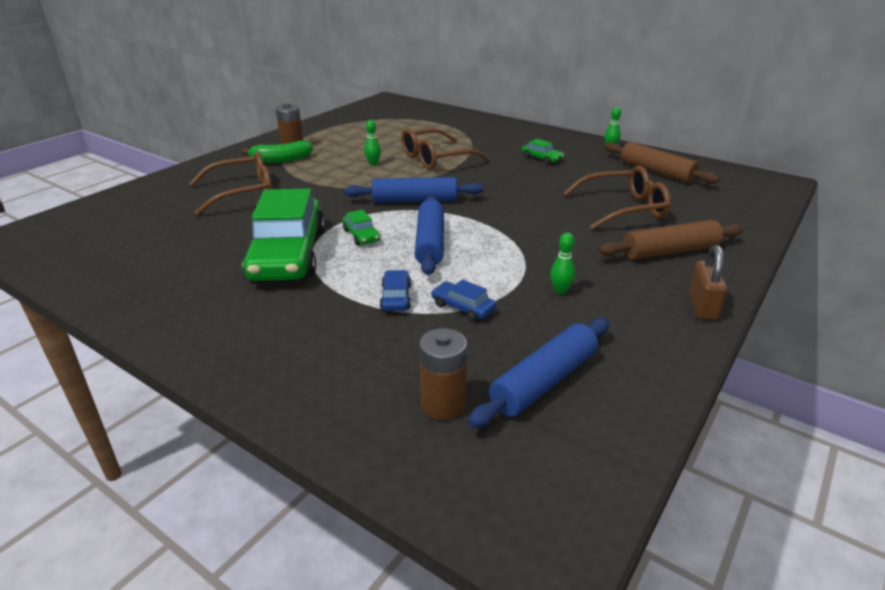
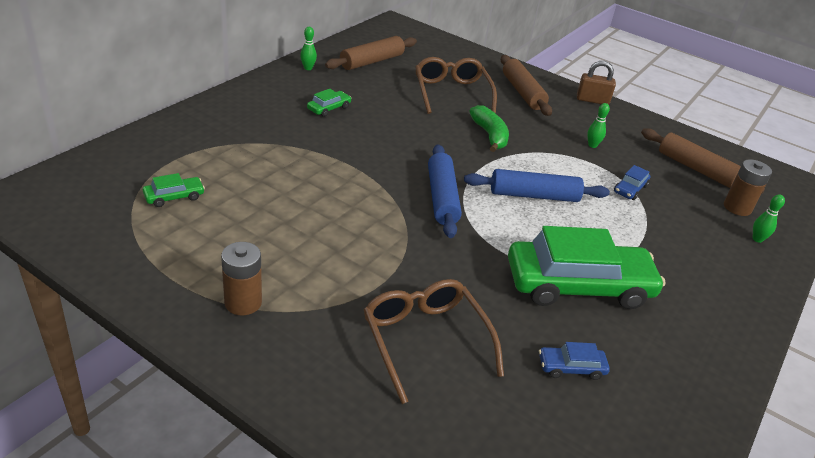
camera: 95 degrees left, 5 degrees up
green banana [242,141,313,163] -> green banana moved to [469,105,509,152]
green car [343,209,380,246] -> green car moved to [143,173,205,207]
green bowling pin [364,120,381,165] -> green bowling pin moved to [753,194,785,243]
blue car [380,270,411,311] -> blue car moved to [539,342,610,380]
brown glasses [401,128,490,170] -> none
blue rolling pin [468,318,610,428] -> brown rolling pin [641,128,765,193]

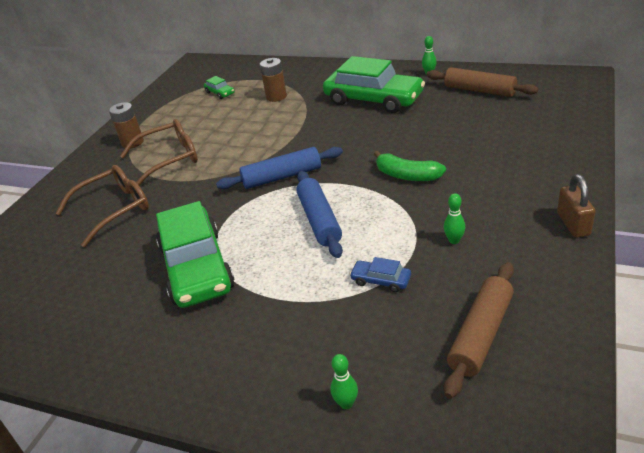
camera: 85 degrees right, 0 degrees up
green car [307,89,351,117] -> green car [323,56,425,113], size x2.46
brown glasses [415,57,497,114] -> brown glasses moved to [120,119,198,186]
green banana [469,105,509,152] -> green banana turned 60 degrees clockwise [374,151,446,181]
brown rolling pin [501,55,552,116] -> none
blue car [539,342,610,380] -> none
brown battery [724,159,772,216] -> brown battery moved to [260,58,287,102]

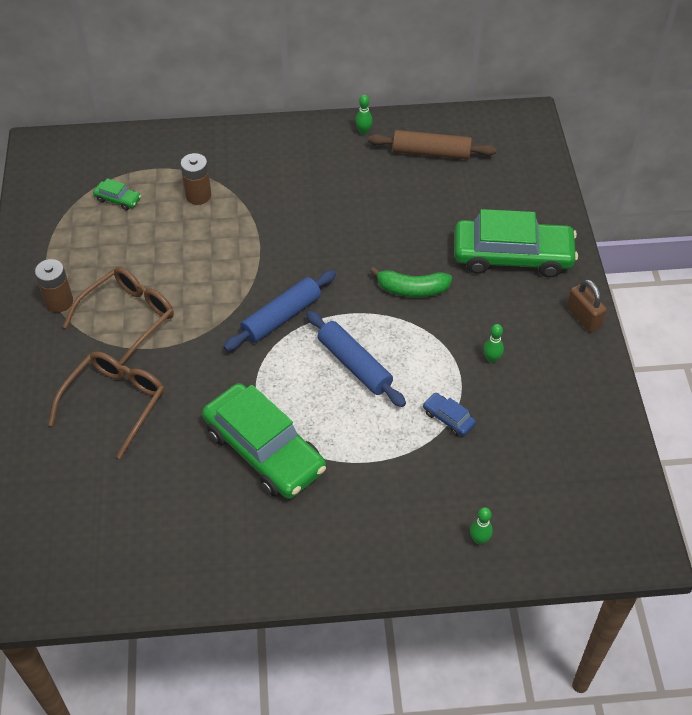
camera: 30 degrees left, 15 degrees up
green car [323,56,425,113] -> green car moved to [454,209,578,278]
blue car [350,257,411,292] -> blue car turned 45 degrees clockwise [423,393,476,436]
brown rolling pin [444,262,514,399] -> none

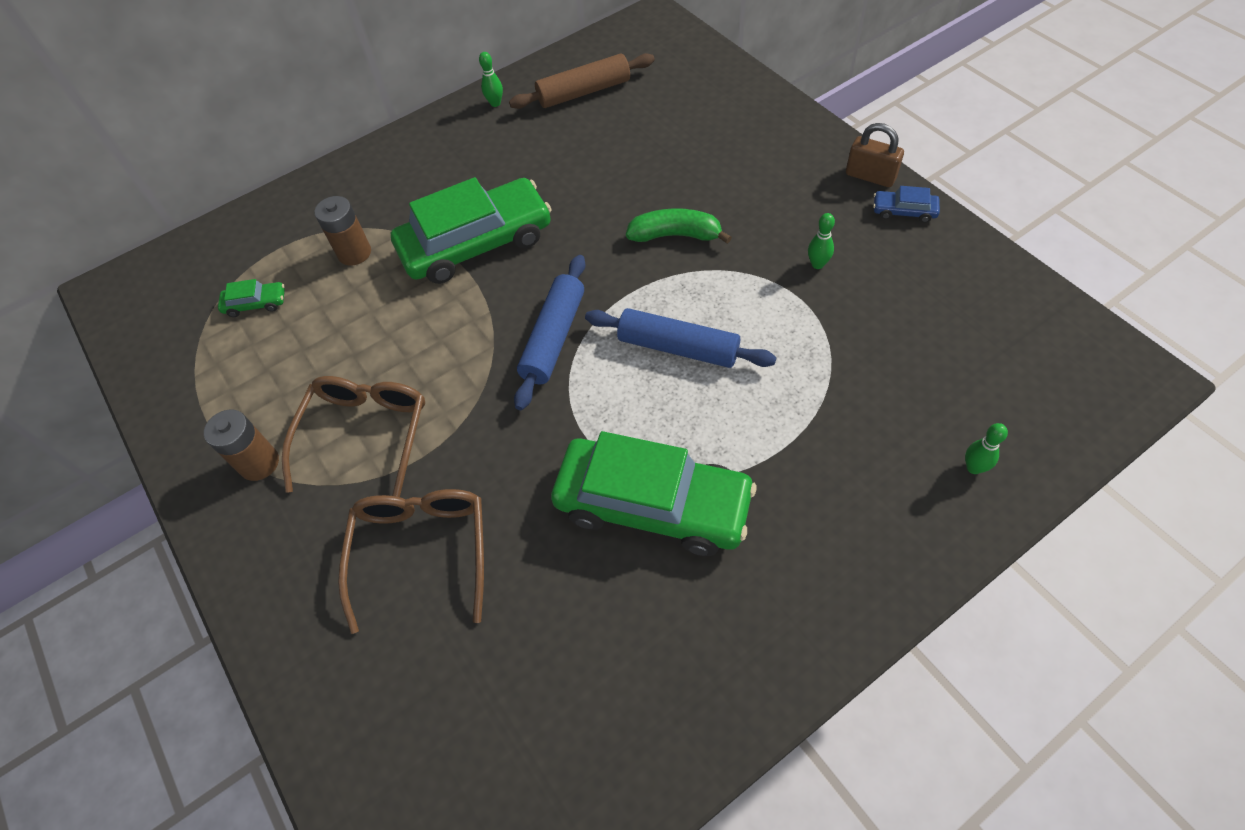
camera: 25 degrees left, 5 degrees up
green banana [370,267,452,297] -> green banana turned 150 degrees counterclockwise [626,208,732,244]
blue car [423,393,476,436] -> blue car moved to [873,186,940,223]
green car [454,209,578,278] -> green car moved to [391,177,552,284]

